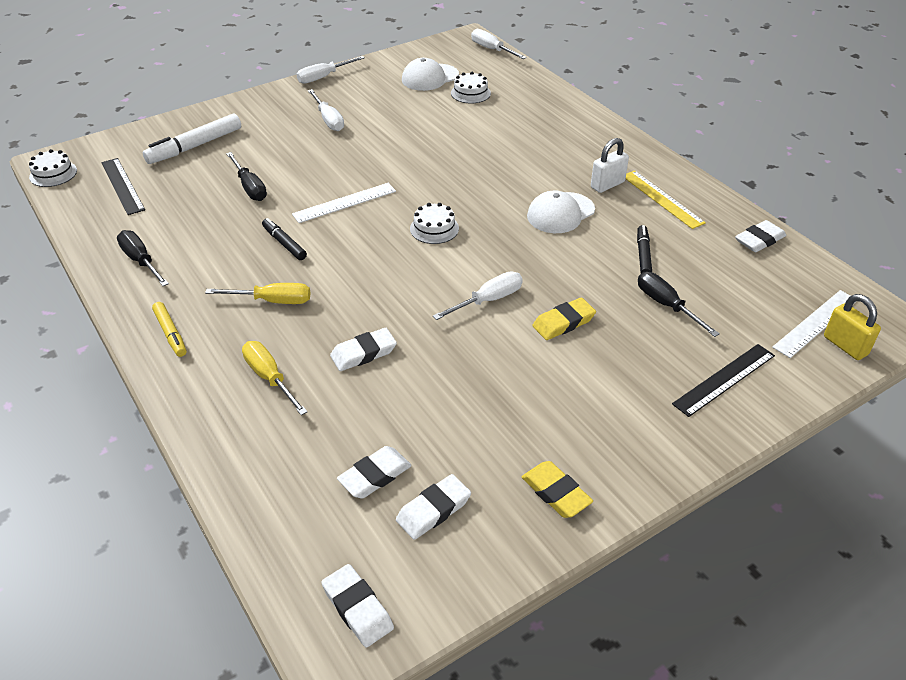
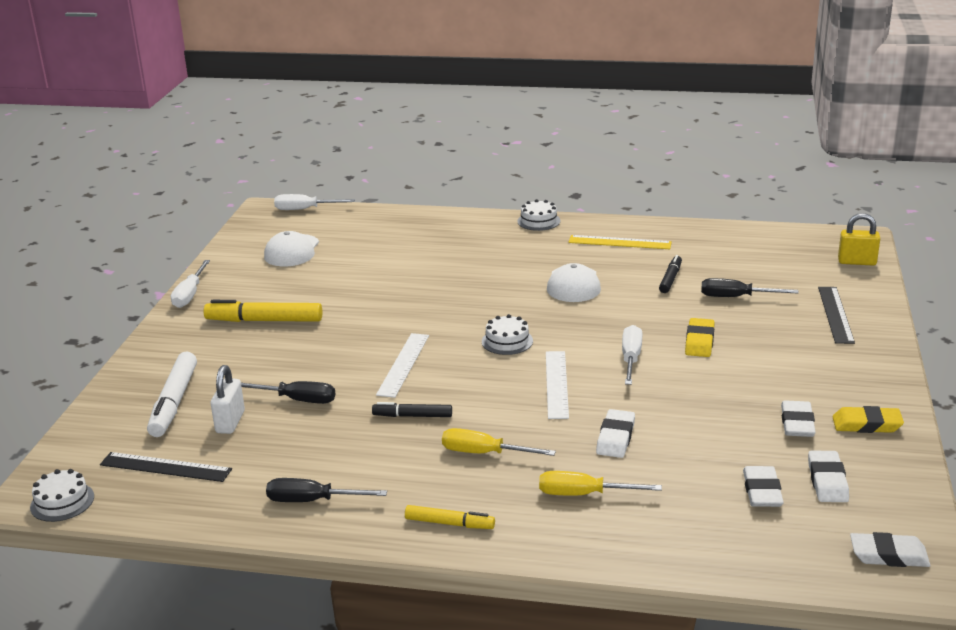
camera: 45 degrees left, 15 degrees down
yellow screwdriver [205,283,310,304] -> yellow screwdriver turned 120 degrees counterclockwise [442,428,556,456]
white screwdriver [308,89,344,131] -> yellow marker [204,300,322,322]
white cake [451,72,491,103] -> white cake moved to [517,199,561,231]
white padlock [591,138,629,193] -> white padlock moved to [210,365,245,434]
black marker [637,225,652,273] -> black marker turned 60 degrees clockwise [659,255,682,293]
white eraser [735,220,786,252] -> white eraser moved to [781,400,816,437]
white ruler [772,290,851,358] -> white ruler moved to [546,351,569,419]

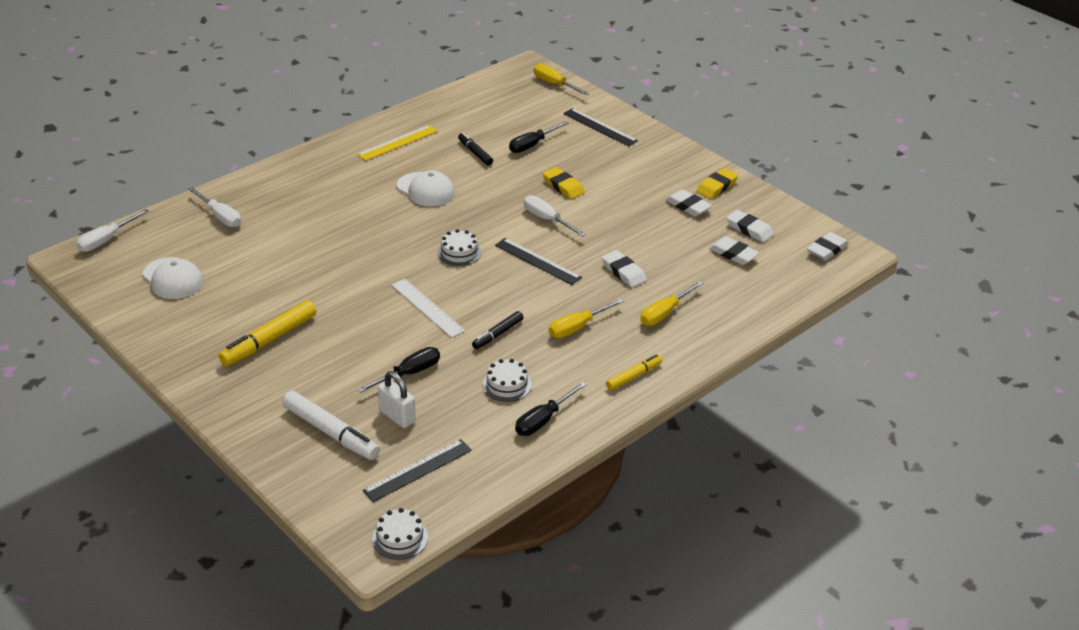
camera: 55 degrees left, 10 degrees up
white screwdriver [171,260,210,308] -> white screwdriver moved to [188,187,241,227]
white cake [517,199,561,231] -> white cake moved to [483,359,532,402]
white ruler [546,351,569,419] -> black ruler [495,238,582,285]
yellow padlock [838,213,880,266] -> yellow screwdriver [534,64,589,96]

